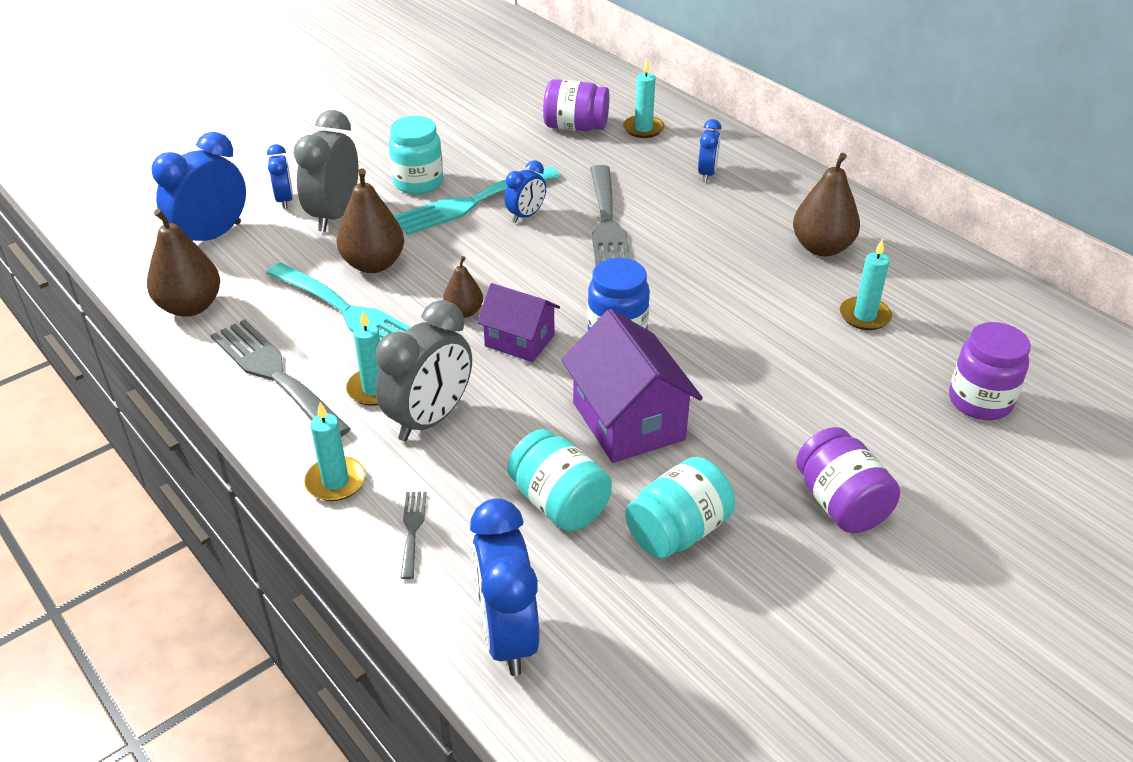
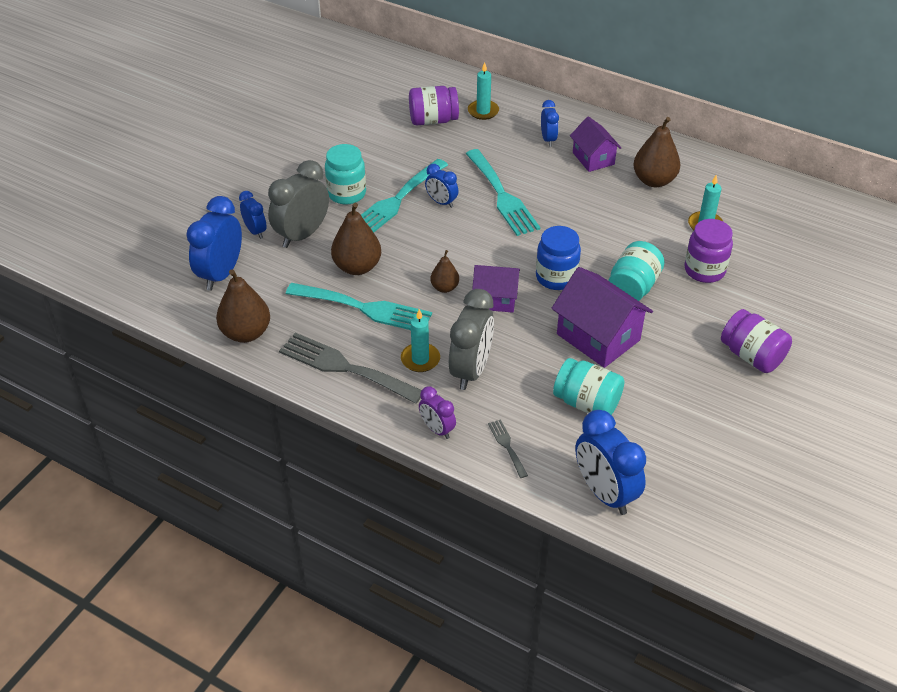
camera: 20 degrees left, 5 degrees up
grey clock [293,110,358,232] -> grey clock turned 45 degrees clockwise [268,160,329,248]
turquoise candle [304,402,365,501] -> purple clock [419,386,456,439]
blue clock [504,160,546,223] -> blue clock turned 105 degrees clockwise [425,164,458,208]
grey fork [590,165,631,265] -> turquoise fork [466,149,540,236]
turquoise jar [625,457,735,559] -> turquoise jar moved to [608,241,665,301]
purple jar [949,322,1031,420] -> purple jar moved to [684,219,733,283]
none -> purple house [570,116,621,172]

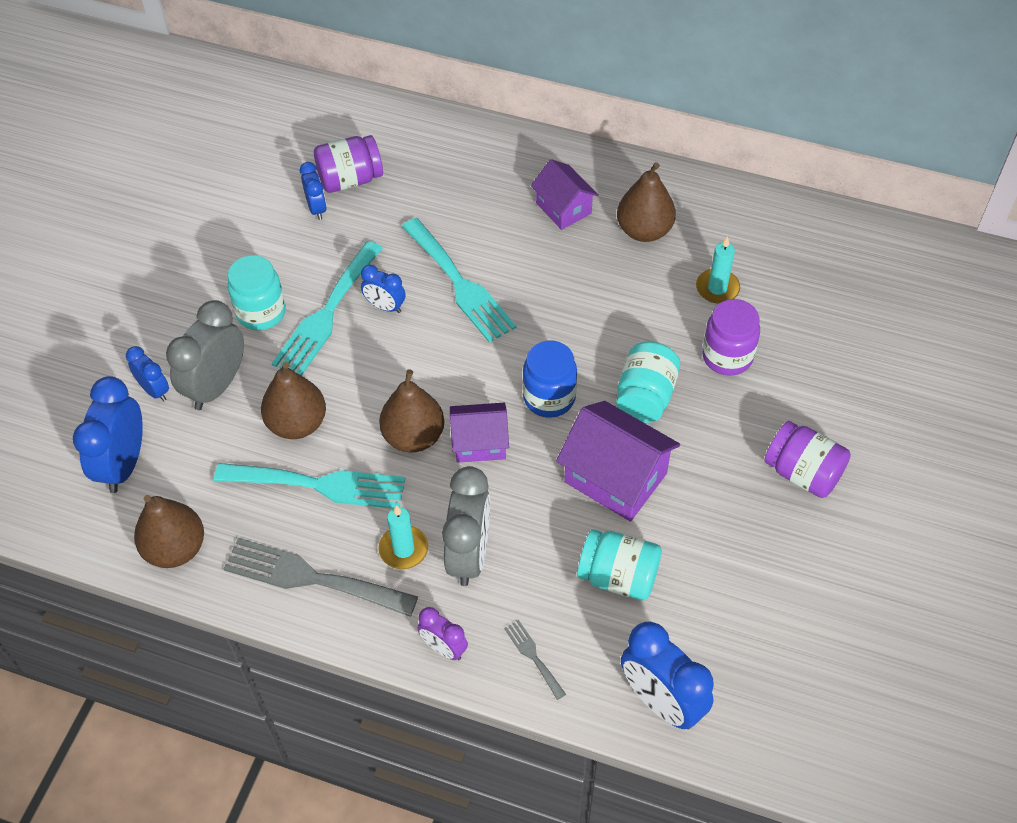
camera: 10 degrees left, 10 degrees up
brown pear [430,250,459,293] -> brown pear [379,370,444,452], size x1.75
turquoise candle [468,62,499,120] -> none
blue clock [541,100,559,147] -> blue clock moved to [300,162,327,220]

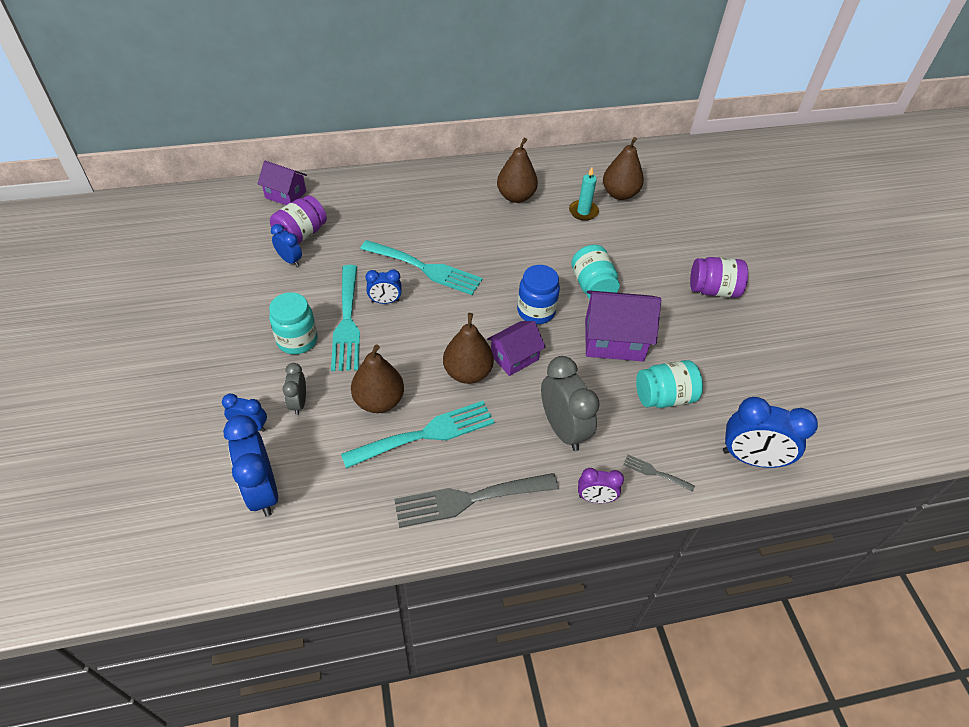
camera: 35 degrees left, 5 degrees down
brown pear [134,495,204,568] -> brown pear moved to [603,137,644,200]
grey clock [166,300,244,410] -> grey clock [283,363,306,415], size x0.55
turquoise candle [378,505,428,569] -> none
purple house [531,159,598,230] -> purple house moved to [257,161,307,205]
purple jar [702,299,760,376] -> none

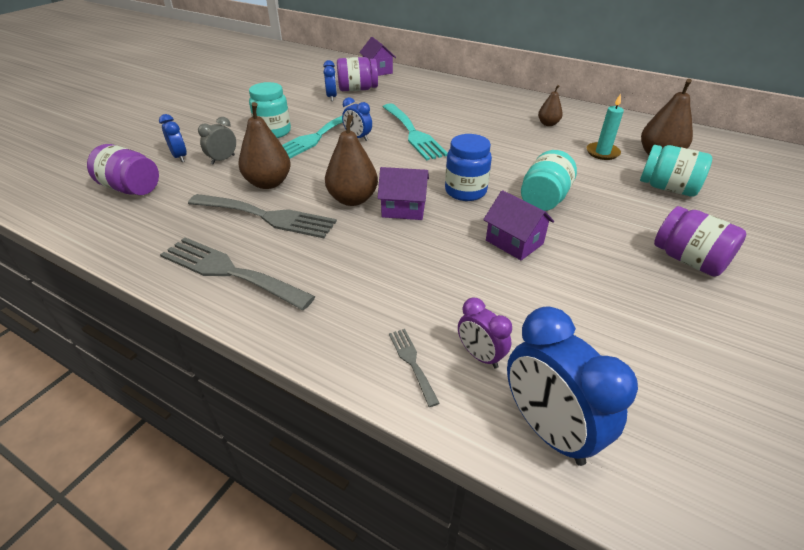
camera: 45 degrees right, 10 degrees down
blue clock [223,415,278,517] -> purple jar [87,144,159,195]
turquoise fork [341,401,495,469] -> grey fork [188,194,337,238]
brown pear [497,138,538,203] -> brown pear [538,85,563,126], size x0.57
grey clock [541,356,600,451] -> none
purple clock [578,468,624,503] -> purple clock moved to [458,297,512,368]
purple house [585,290,661,361] -> purple house [483,190,554,260], size x0.63
turquoise jar [636,360,703,408] -> turquoise jar moved to [640,145,712,197]

